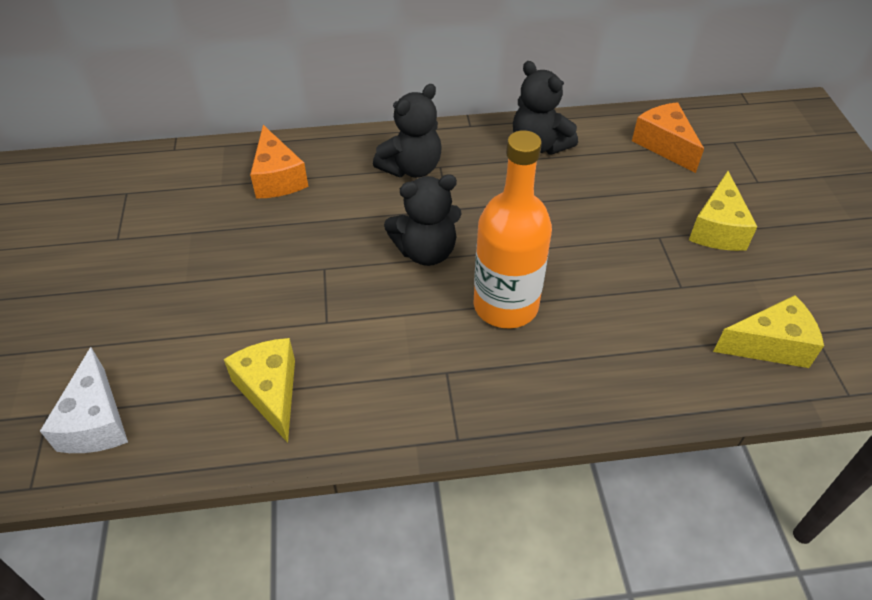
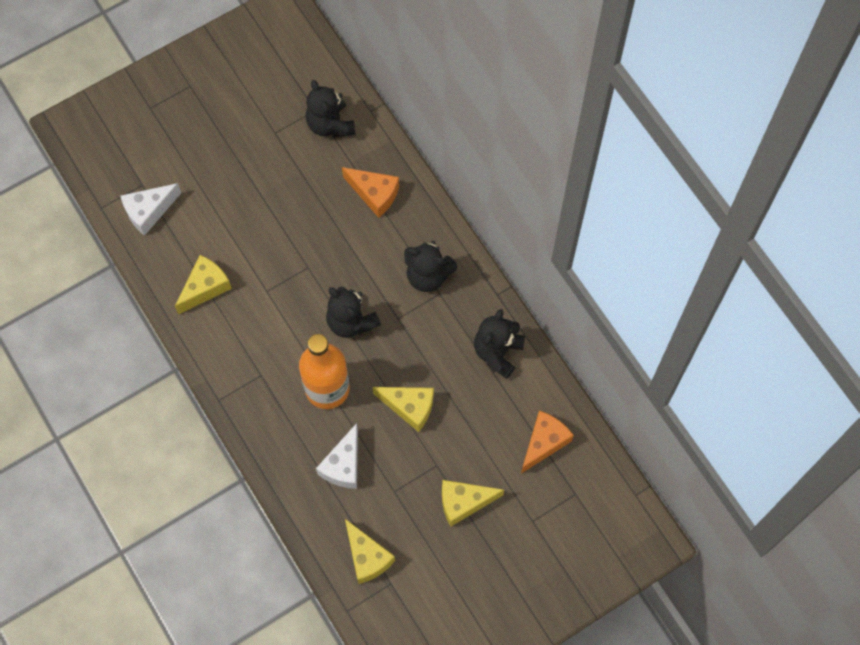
camera: 65 degrees right, 20 degrees up
orange cheese [250,125,308,199] -> orange cheese turned 105 degrees counterclockwise [342,167,399,218]
none -> black teddy bear [306,80,356,138]
none -> white cheese [316,423,358,489]
none -> yellow cheese [373,387,434,432]

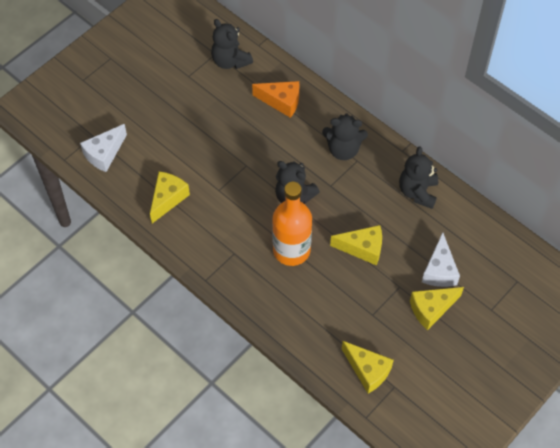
camera: 15 degrees left, 10 degrees down
white cheese [316,423,358,489] -> white cheese moved to [422,232,460,287]
orange cheese [521,411,574,473] -> none

